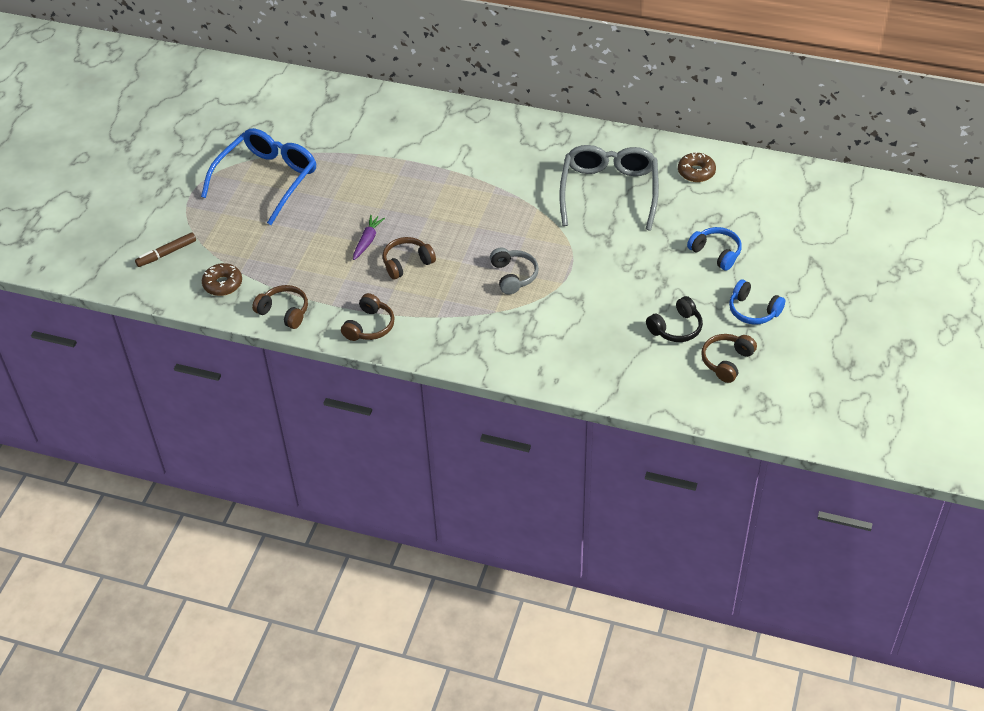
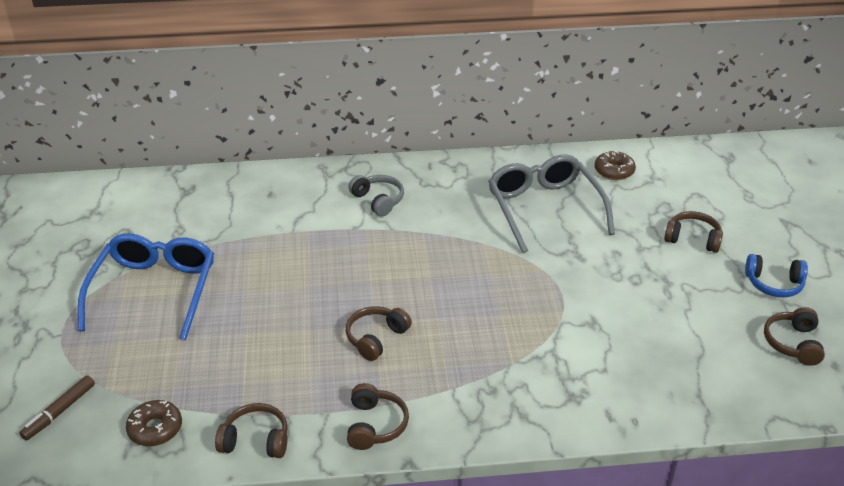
camera: 25 degrees left, 10 degrees down
purple carrot [353,215,385,260] -> none
grey headphones [490,248,539,294] -> grey headphones moved to [348,175,404,217]
black headphones [646,296,703,342] -> none
blue headphones [687,227,742,271] -> brown headphones [664,211,723,253]

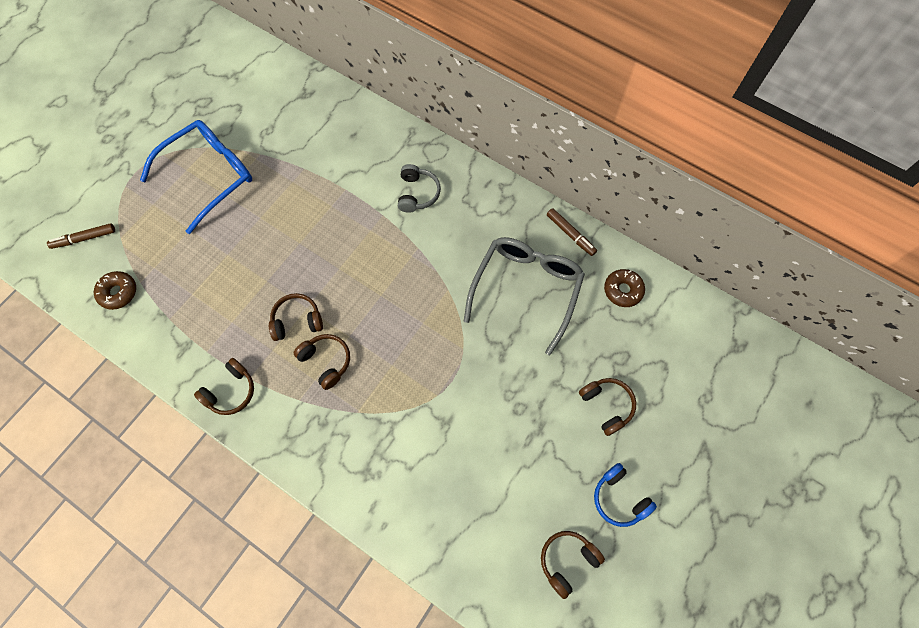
camera: 40 degrees right, 30 degrees up
brown headphones [215,403,288,458] -> brown headphones moved to [294,334,350,390]
none -> brown marker [547,208,597,256]

